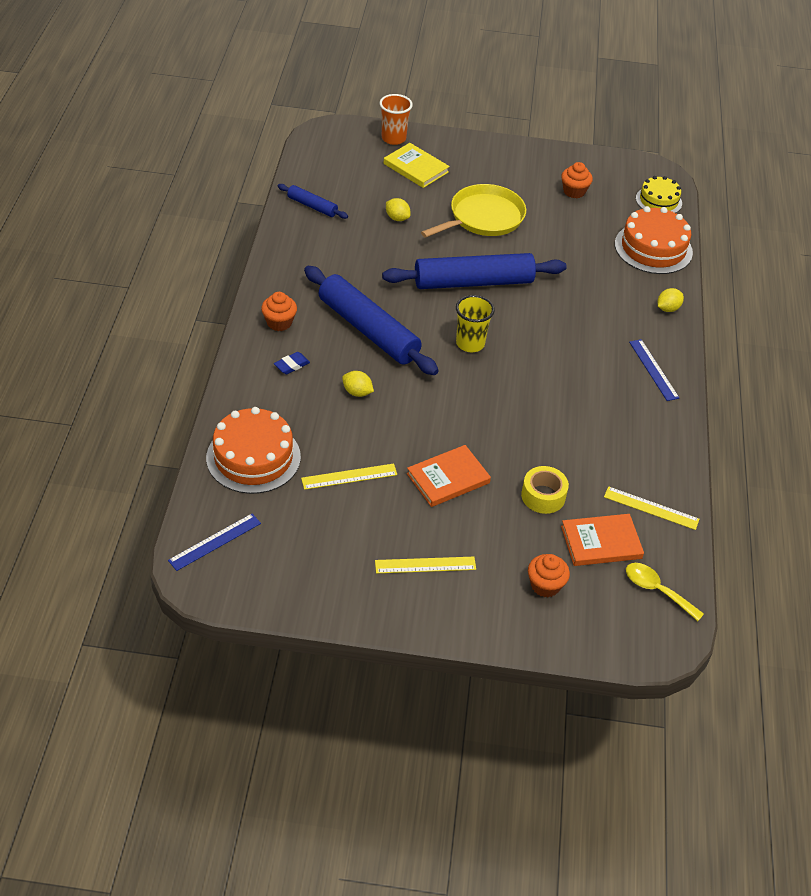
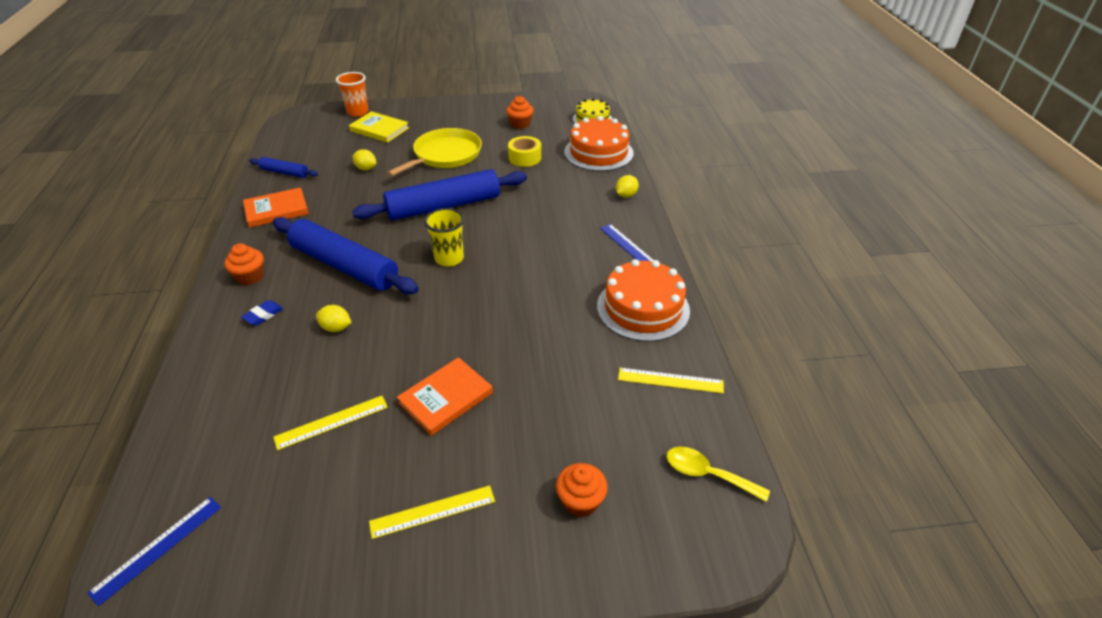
camera: 10 degrees left, 5 degrees down
orange cake [206,407,301,494] -> orange cake moved to [597,259,690,342]
yellow tape [521,466,569,514] -> yellow tape moved to [508,136,541,167]
orange book [561,514,644,566] -> orange book moved to [243,187,309,228]

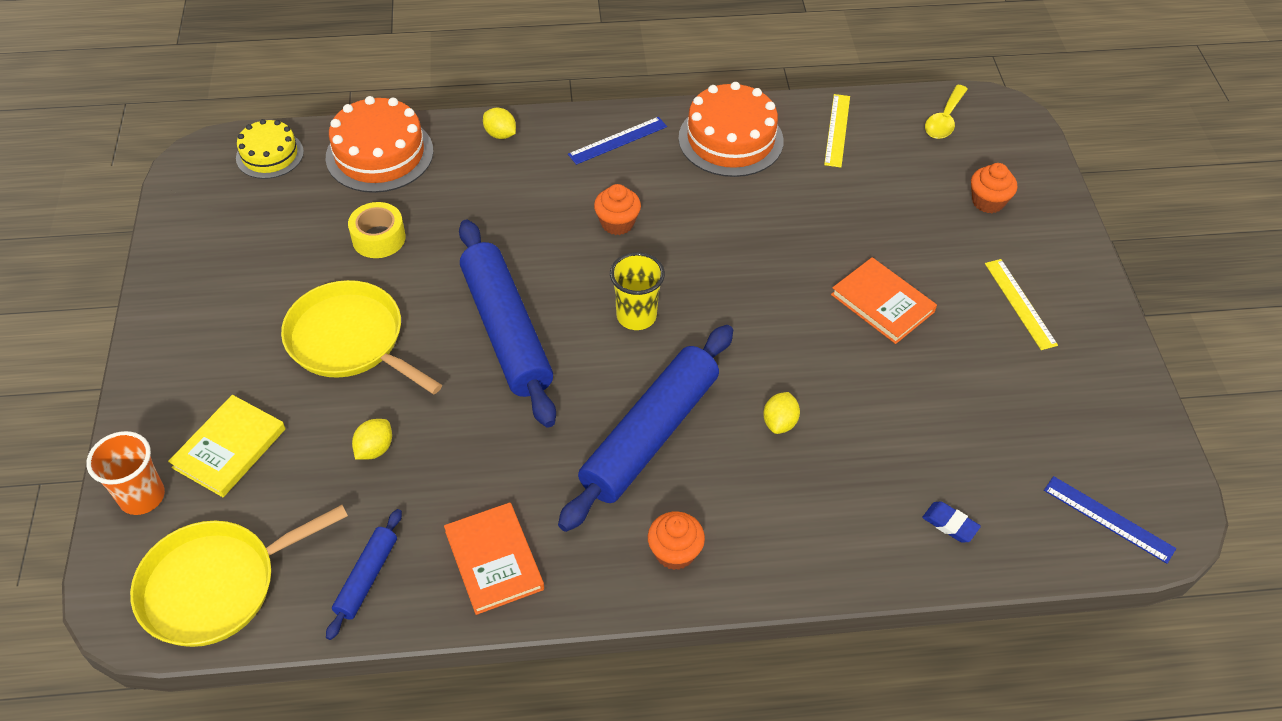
camera: 90 degrees left, 10 degrees up
blue eraser [241,300,283,326] -> blue eraser moved to [922,501,981,543]
yellow ruler [273,396,388,450] -> none
orange cupcake [506,96,534,129] -> orange cupcake moved to [594,184,641,235]
none -> yellow pan [130,505,348,647]

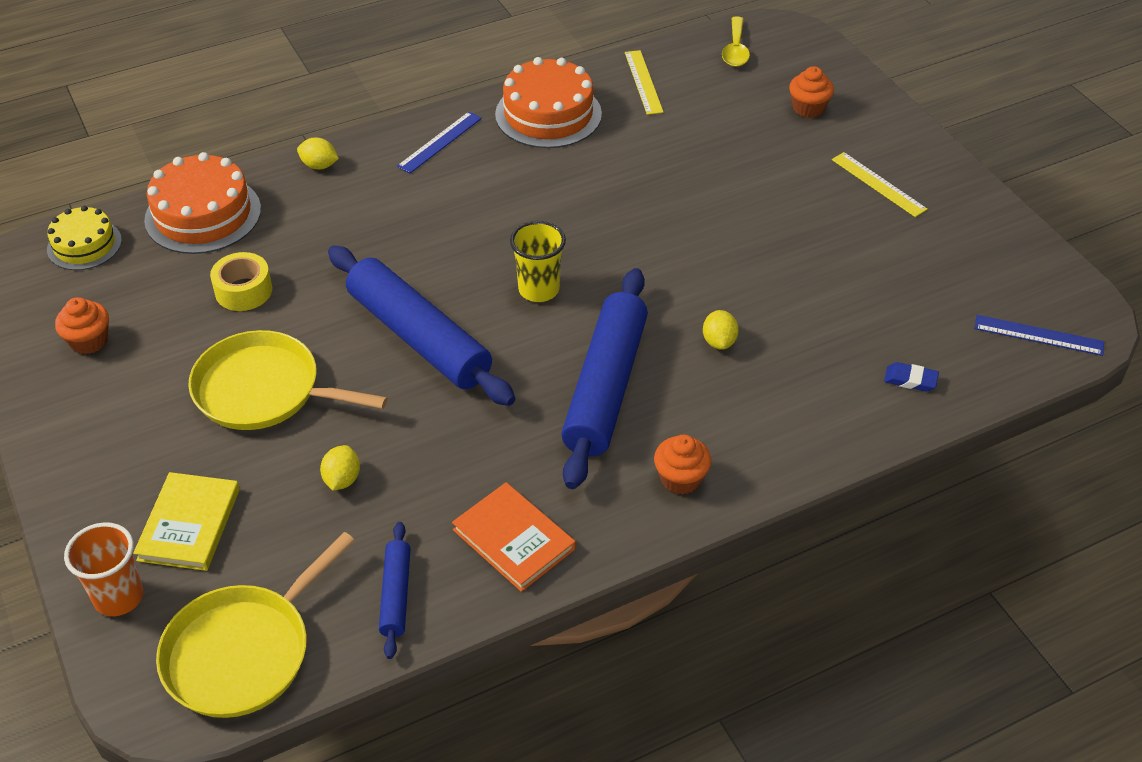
camera: 20 degrees left, 5 degrees down
orange cupcake [594,184,641,235] -> orange cupcake moved to [55,297,109,354]
orange book [831,257,937,344] -> none

